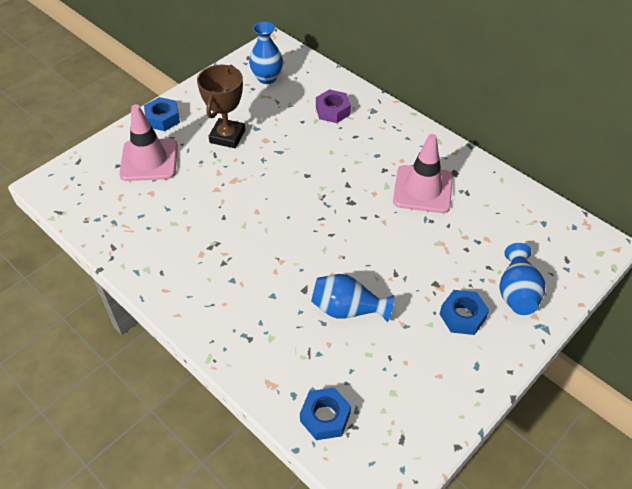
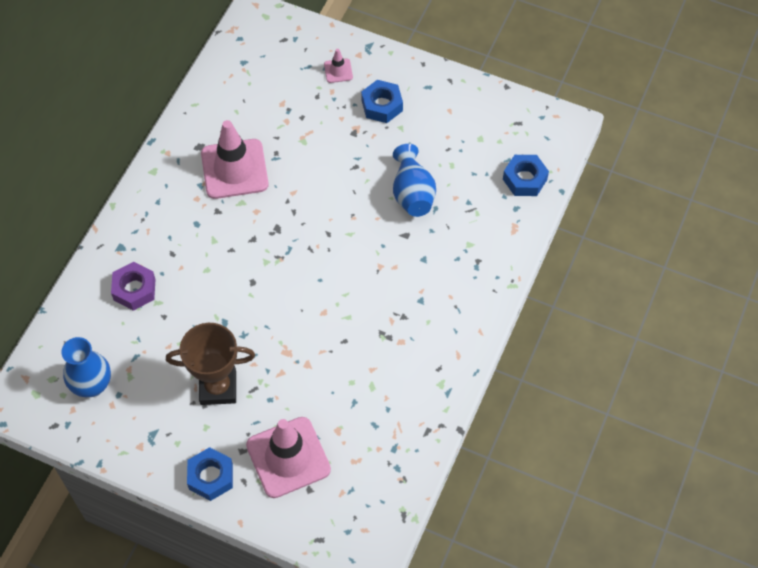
camera: 110 degrees left, 10 degrees up
blue vase [499,243,545,315] -> pink traffic cone [324,49,353,83]

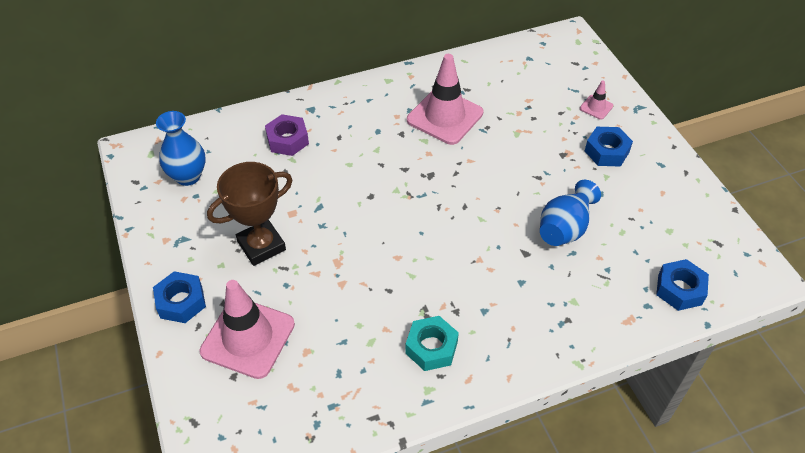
camera: 45 degrees right, 10 degrees down
brown trophy [166,323,255,405] -> brown trophy turned 75 degrees counterclockwise [207,162,292,266]
none -> turquoise nut [405,316,459,371]

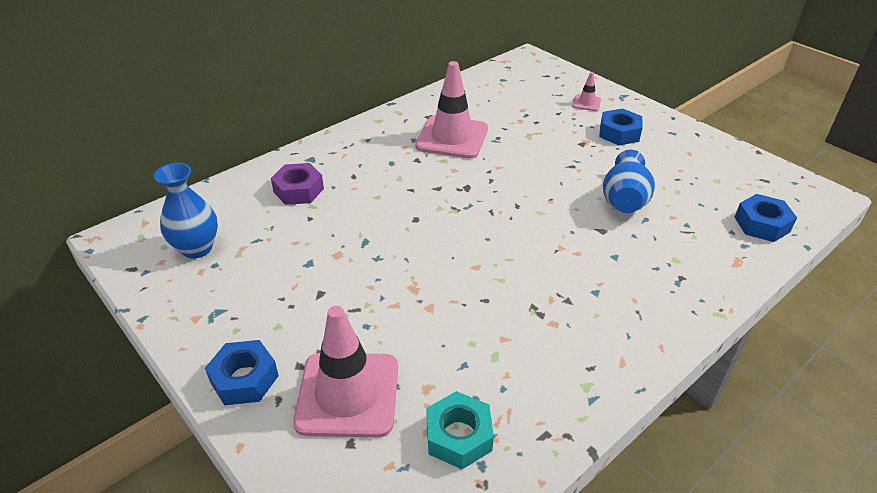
camera: 20 degrees left, 10 degrees down
brown trophy [207,162,292,266] -> none
turquoise nut [405,316,459,371] -> turquoise nut moved to [426,391,494,469]

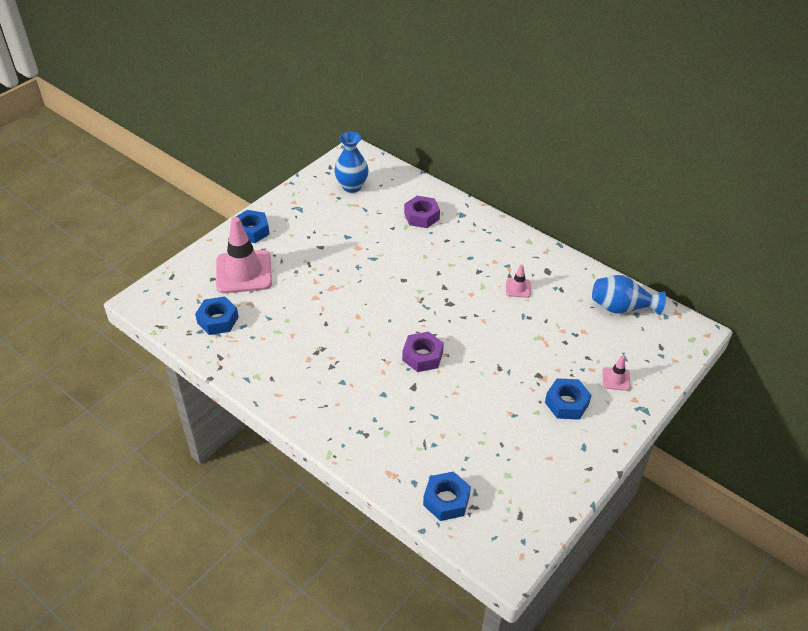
camera: 80 degrees right, 5 degrees up
pink traffic cone [415,61,488,159] -> pink traffic cone [506,265,531,298], size x0.45
turquoise nut [426,391,494,469] -> blue nut [195,297,239,335]
blue vase [603,150,655,213] -> blue vase moved to [592,275,666,315]
none -> purple nut [402,331,444,372]

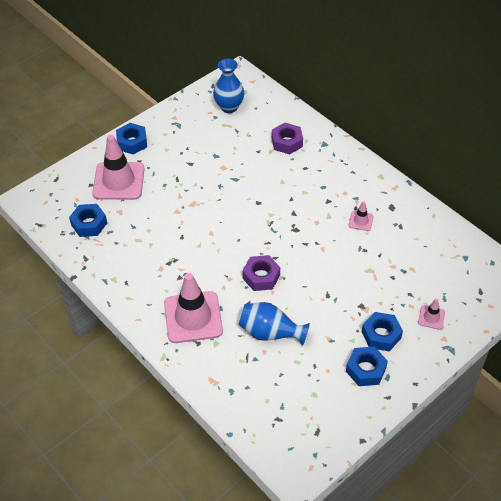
camera: 10 degrees right, 5 degrees up
blue nut [423,471,471,521] -> blue nut moved to [346,346,388,386]
blue vase [592,275,666,315] -> blue vase moved to [239,302,310,346]
none -> pink traffic cone [164,273,223,343]

